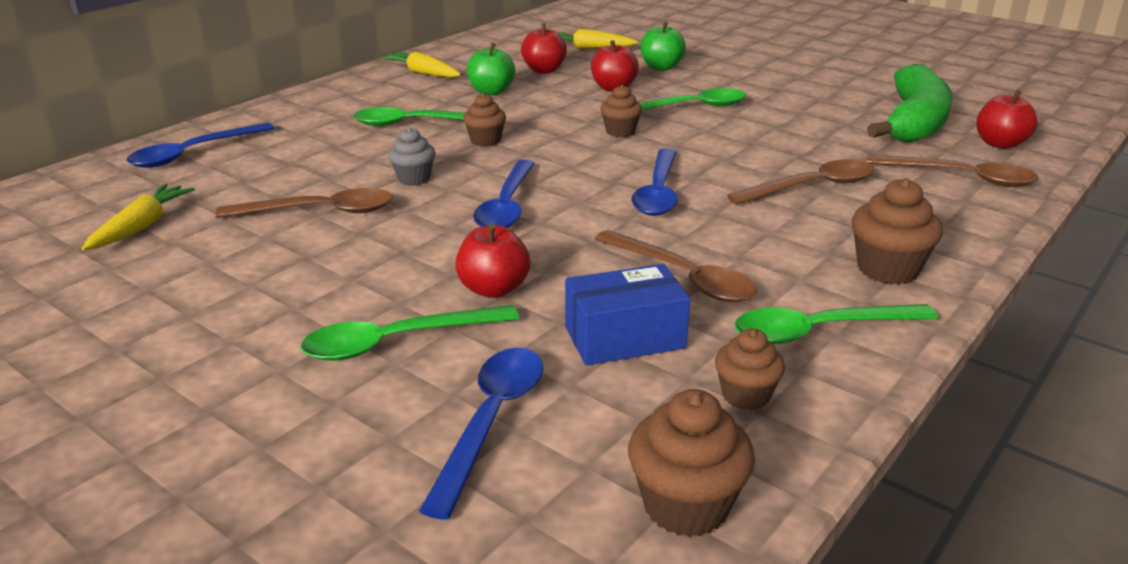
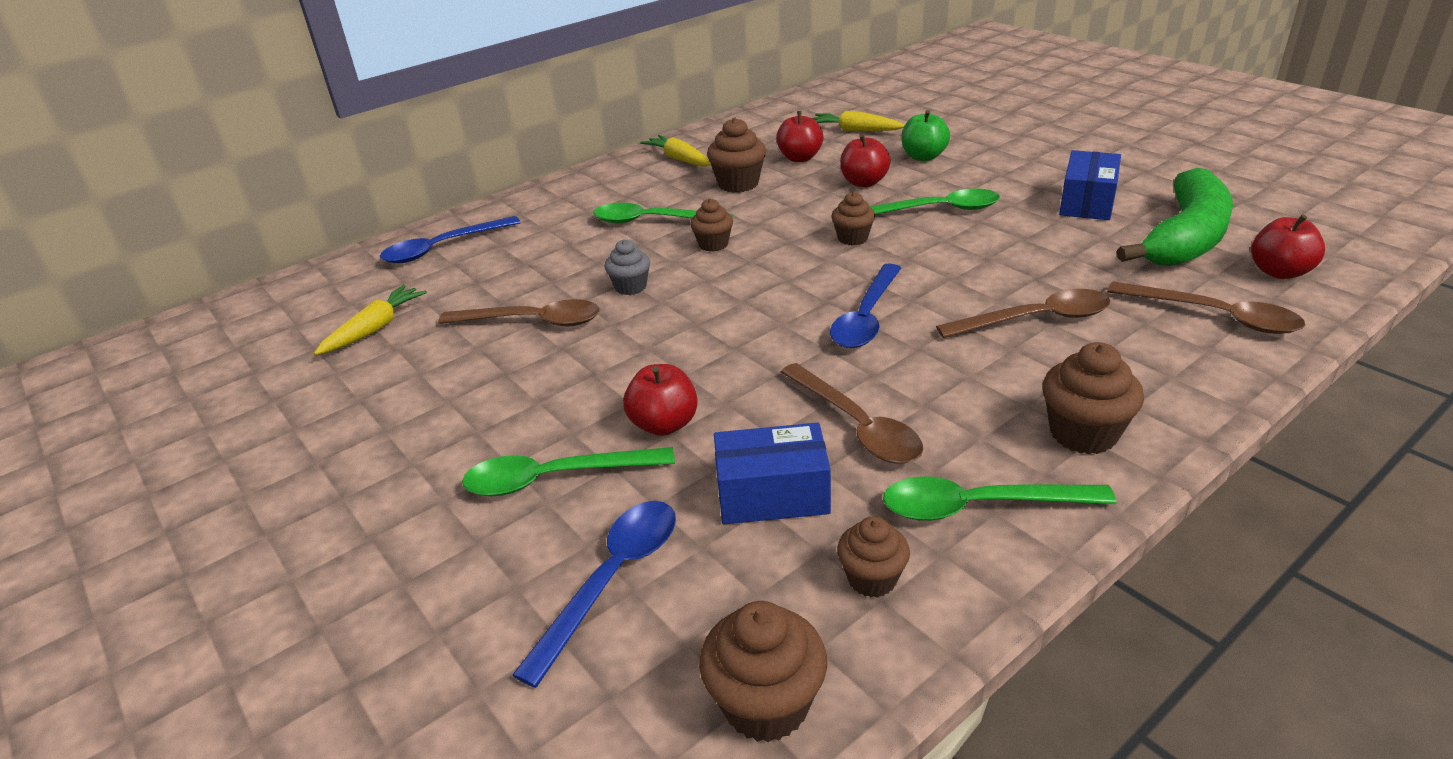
camera: 15 degrees right, 5 degrees up
green apple [467,43,515,95] -> brown cupcake [707,117,766,193]
blue spoon [473,160,535,228] -> none
none -> blue box [1059,150,1121,220]

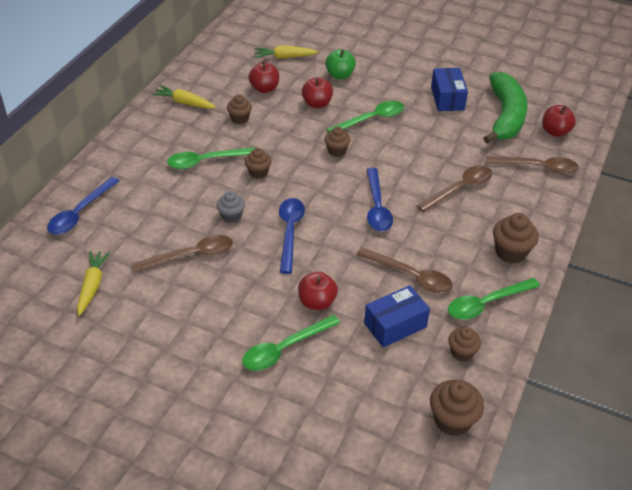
camera: 30 degrees left, 10 degrees up
blue spoon [512,501,676,688] -> blue spoon moved to [279,198,305,274]
brown cupcake [707,117,766,193] -> brown cupcake [227,94,252,124], size x0.65

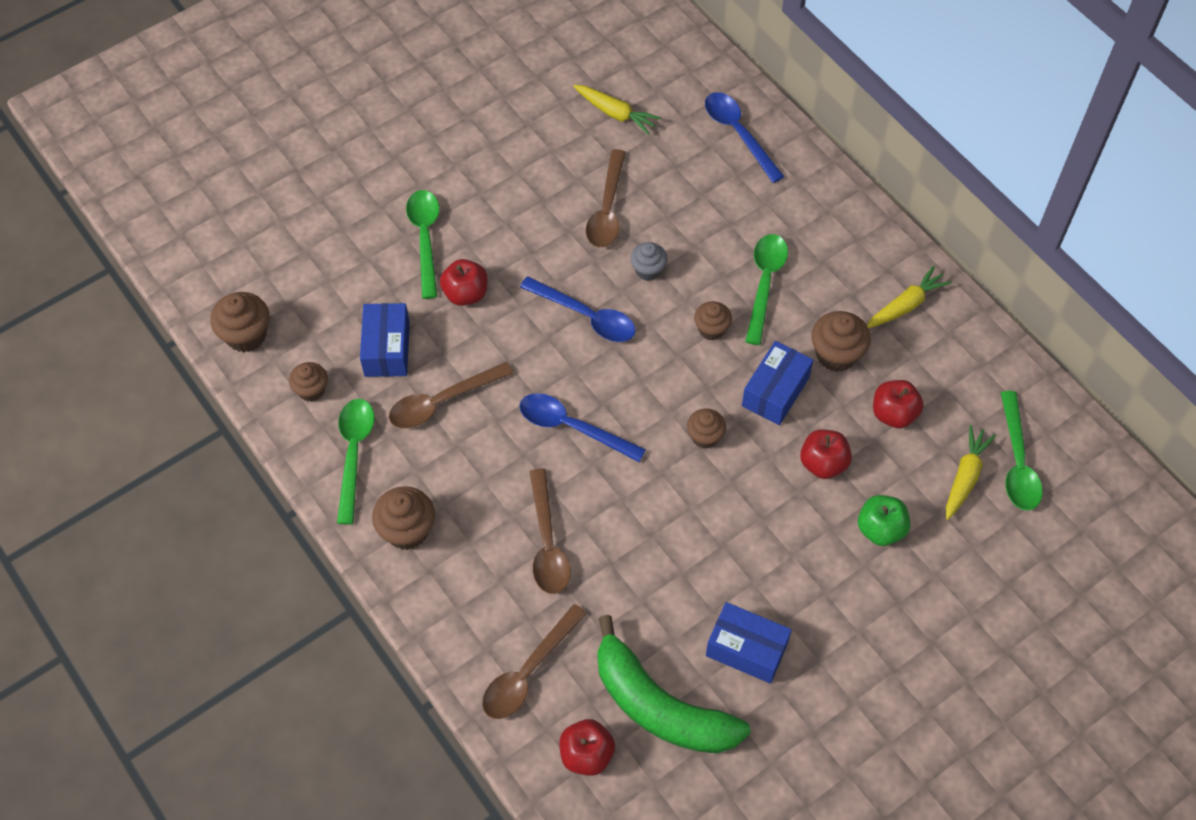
camera: 120 degrees right, 15 degrees up
brown cupcake [227,94,252,124] -> brown cupcake [811,311,871,372], size x1.54
green spoon [326,101,404,133] -> green spoon moved to [1001,391,1043,511]
none -> blue box [742,341,813,425]

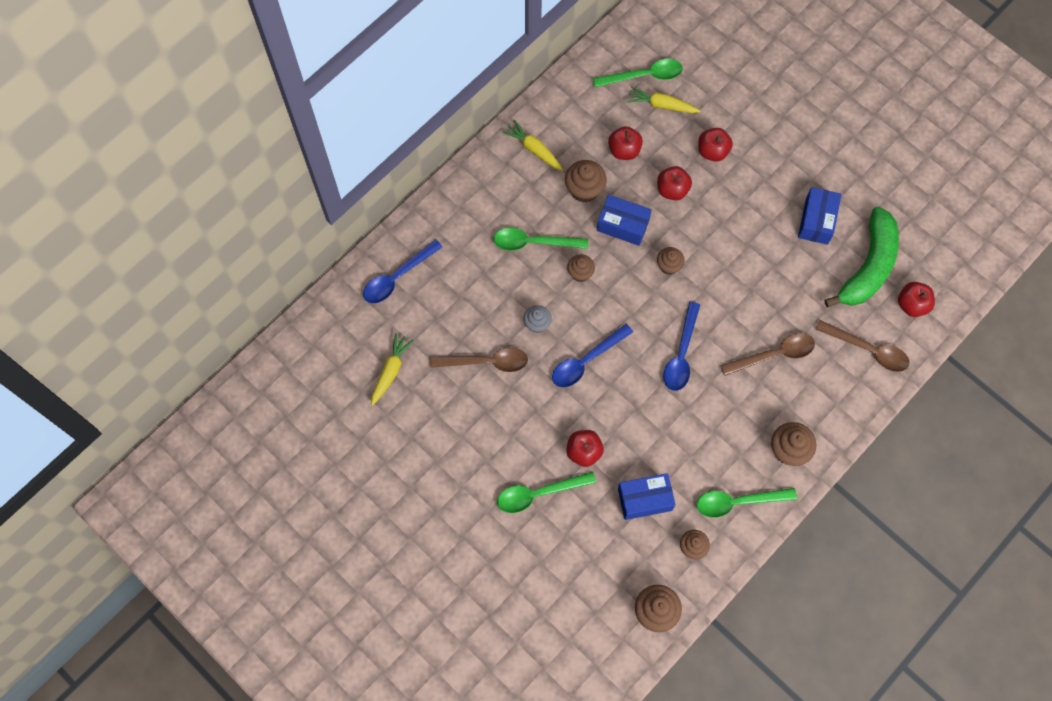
camera: 100 degrees left, 10 degrees up
brown spoon [389,362,514,429] -> none
blue spoon [520,276,636,342] -> blue spoon turned 150 degrees counterclockwise [552,324,633,387]
green apple [858,495,911,546] -> red apple [698,128,733,162]

